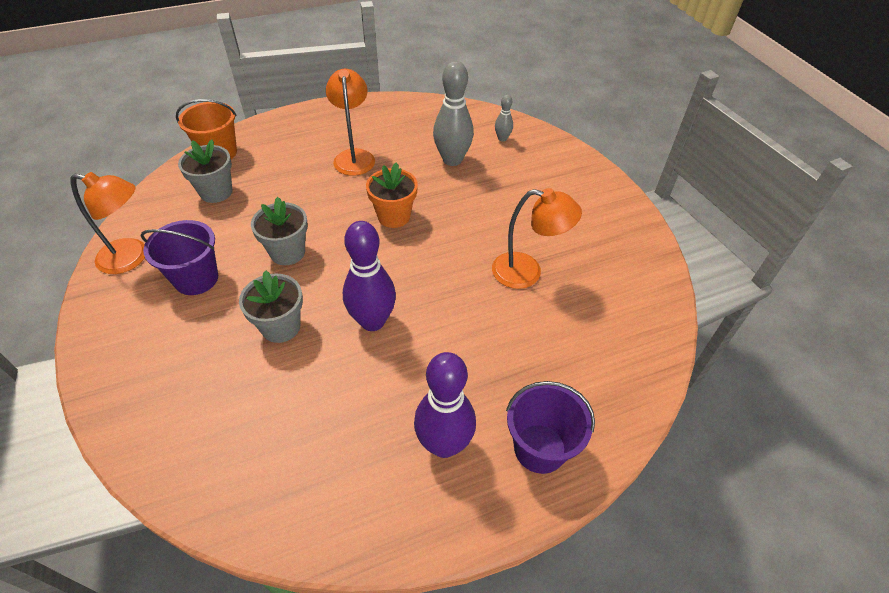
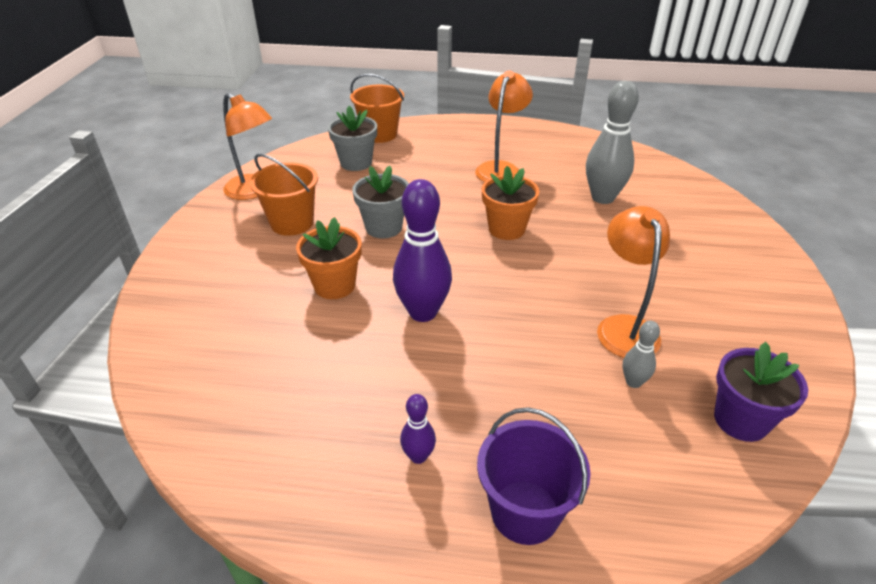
camera: 30 degrees right, 10 degrees down
purple bucket [140,220,218,295] -> orange bucket [250,154,318,236]
grey flower pot [239,270,303,343] -> orange flower pot [296,217,361,299]
purple bowling pin [414,352,476,458] -> purple bowling pin [400,394,436,464], size x0.49
orange lamp [492,188,582,289] -> orange lamp turned 135 degrees counterclockwise [597,206,670,358]
grey bowling pin [495,95,513,142] -> grey bowling pin moved to [623,321,660,388]
none -> purple flower pot [714,342,808,442]

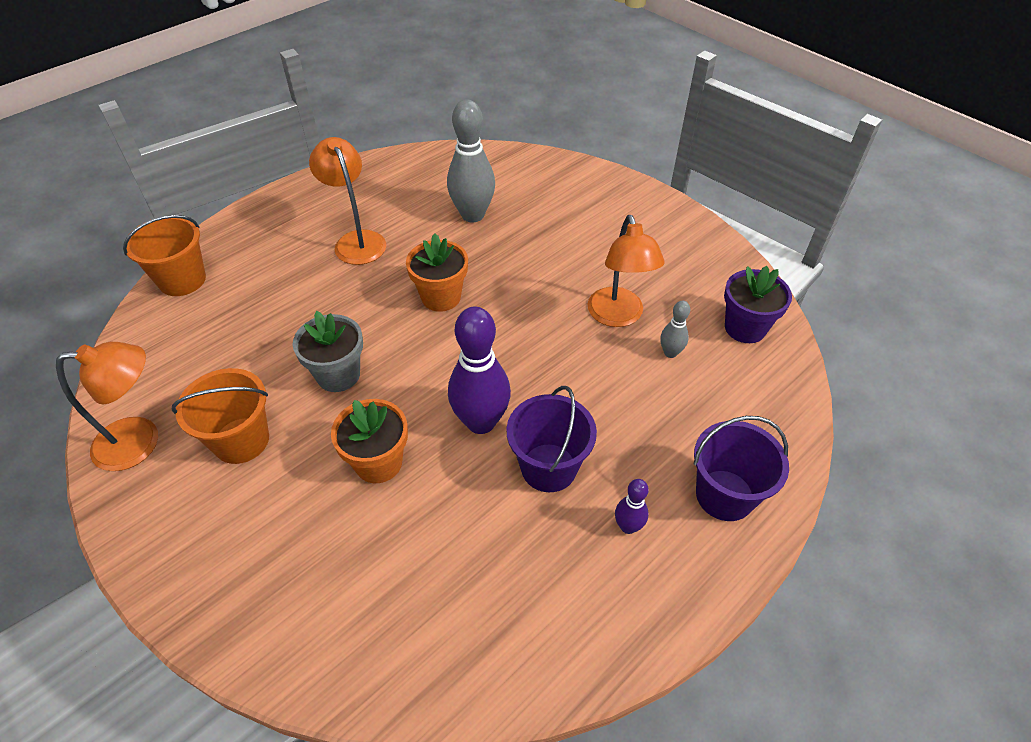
camera: 50 degrees left, 10 degrees up
grey flower pot [328,106,377,171] -> none
orange lamp [597,206,670,358] -> orange lamp turned 135 degrees counterclockwise [587,215,665,327]
none -> purple bucket [506,386,597,492]

